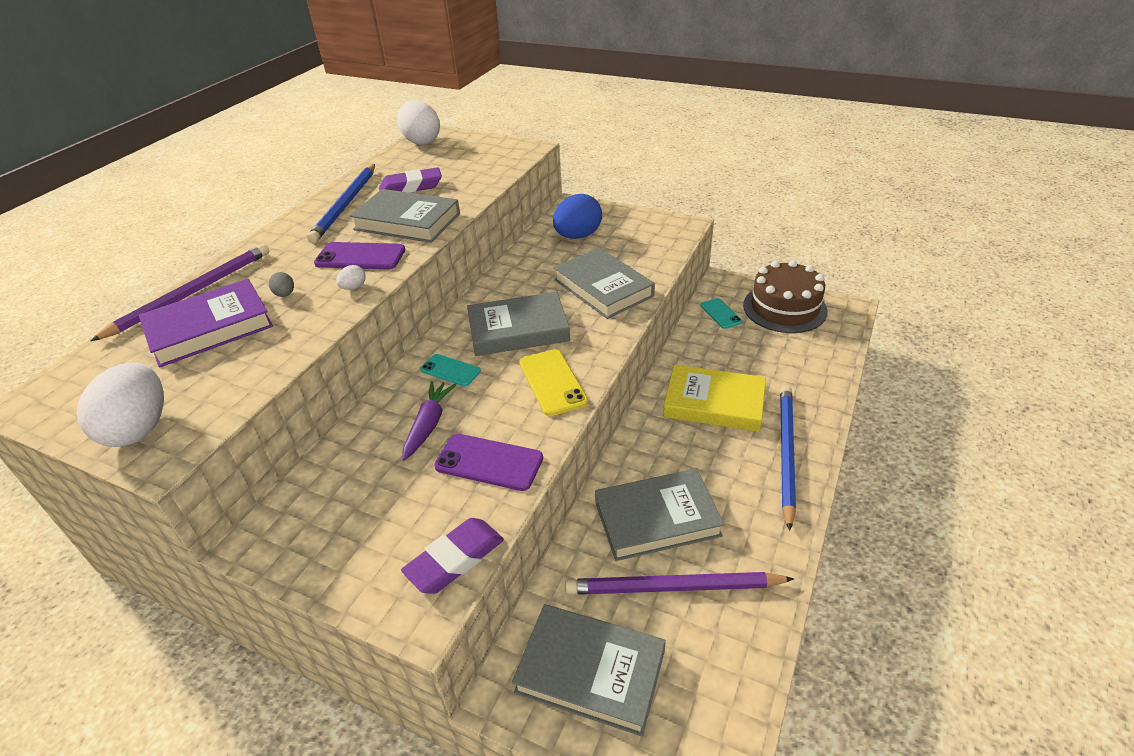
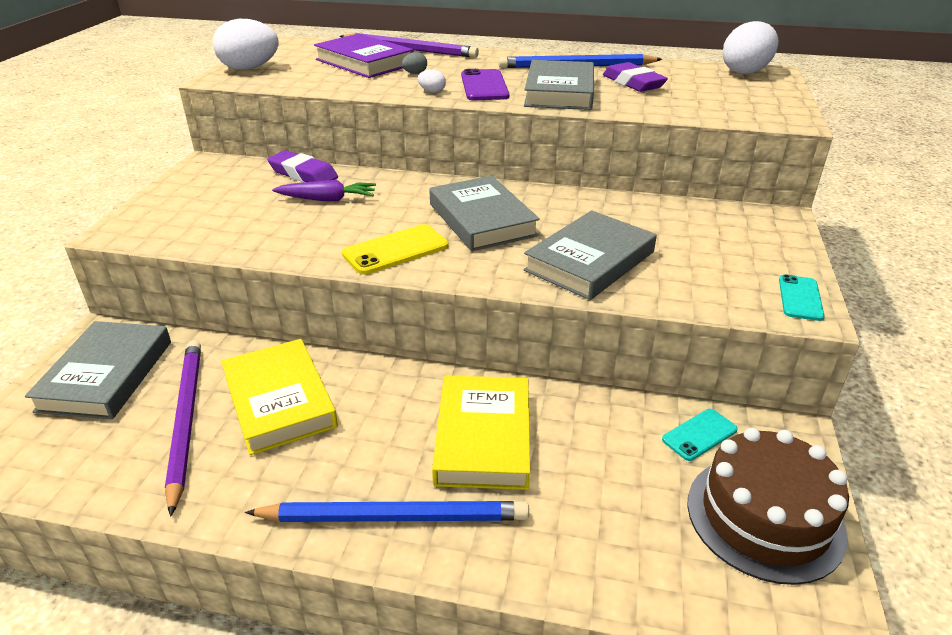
camera: 75 degrees right, 5 degrees down
purple eraser [401,518,504,594] -> purple eraser moved to [267,150,338,182]
turquoise phone [420,354,481,386] -> turquoise phone moved to [779,274,825,321]
purple phone [434,434,543,491] -> none
blue egg [553,194,602,239] -> none
grey book [595,469,725,561] -> yellow book [221,339,338,455]

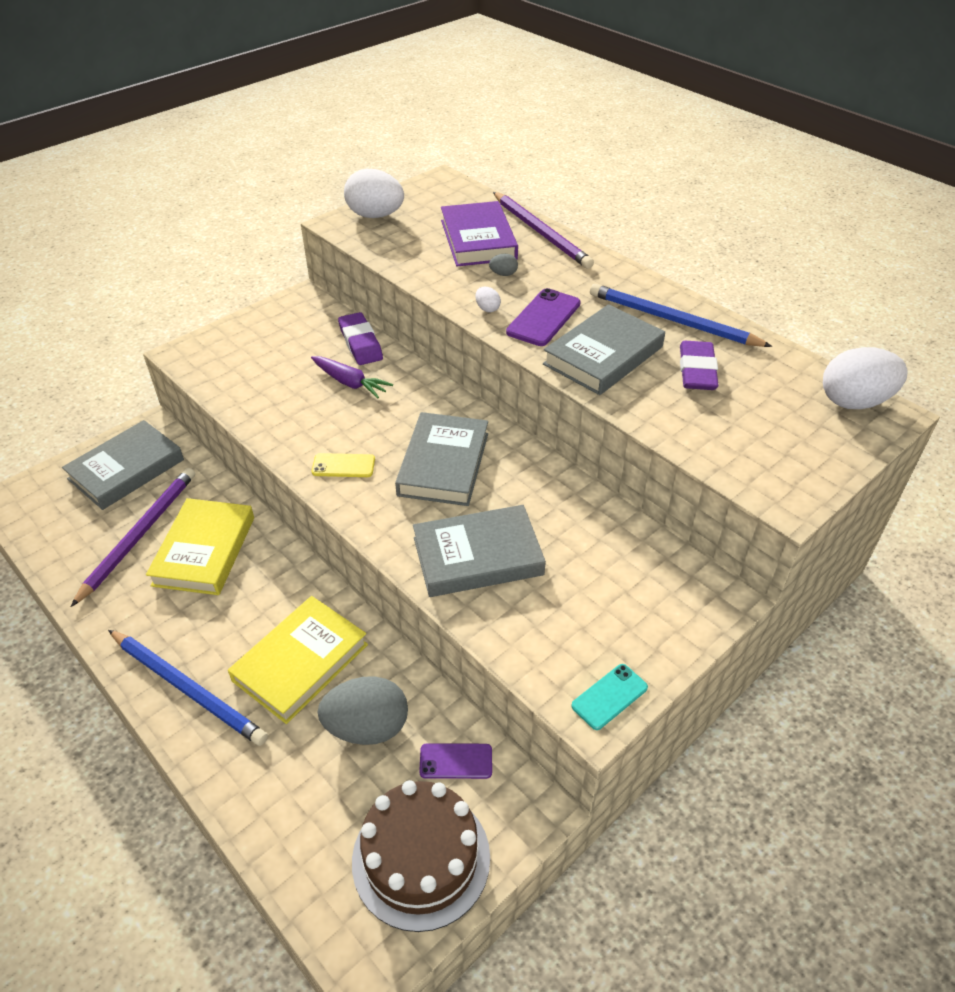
camera: 35 degrees right, 10 degrees up
yellow phone [342,224,449,275] -> yellow phone [312,453,375,477], size x0.65
turquoise phone [662,409,738,461] -> purple phone [419,744,492,779]
none -> grey egg [318,676,408,745]

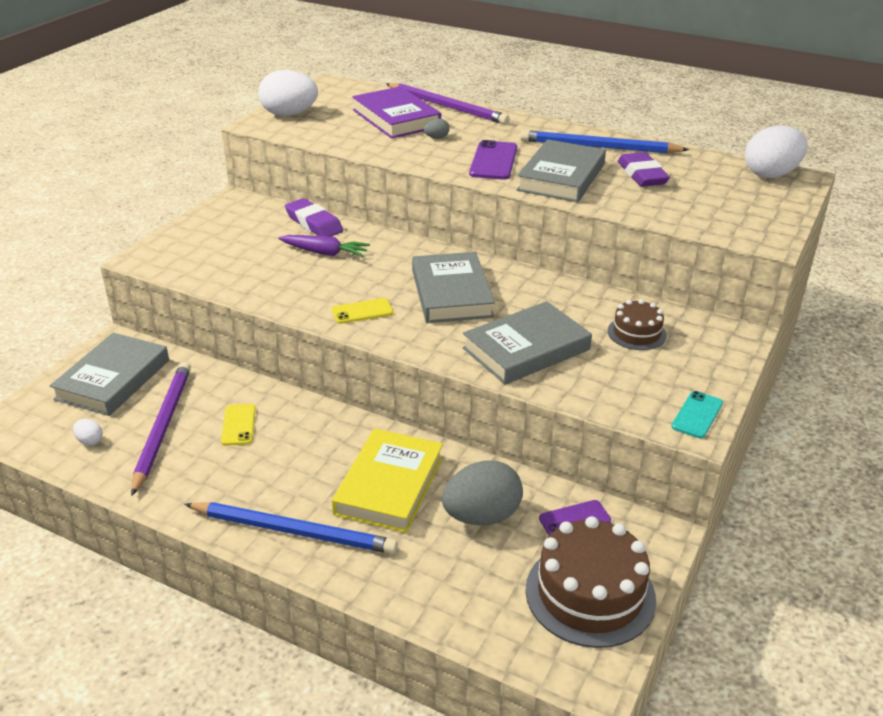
camera: 20 degrees left, 10 degrees down
yellow book [146,498,254,595] -> yellow phone [221,404,256,446]
white egg [476,287,501,312] -> white egg moved to [73,419,103,445]
none -> brown cake [608,299,667,350]

